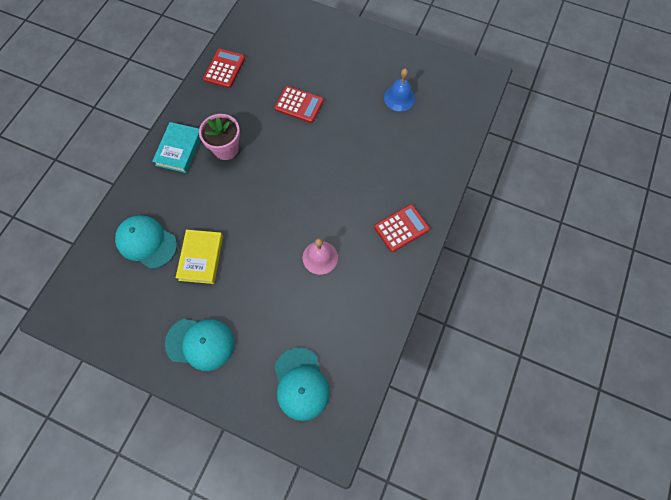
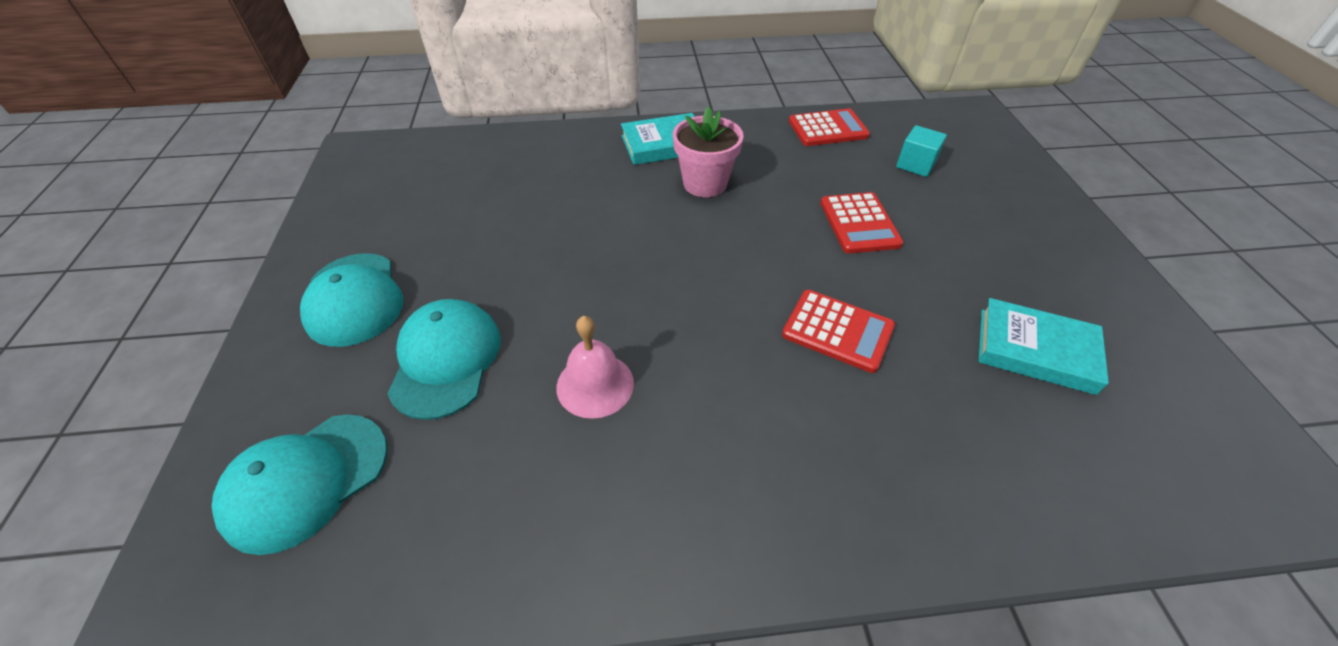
camera: 60 degrees right, 20 degrees down
turquoise cap [115,215,177,269] -> turquoise cap moved to [387,299,501,420]
yellow book [176,230,223,284] -> none
red calculator [374,204,430,252] -> red calculator moved to [782,290,895,373]
blue bell [384,69,415,111] -> turquoise book [979,298,1109,395]
none -> turquoise cube [896,125,947,177]

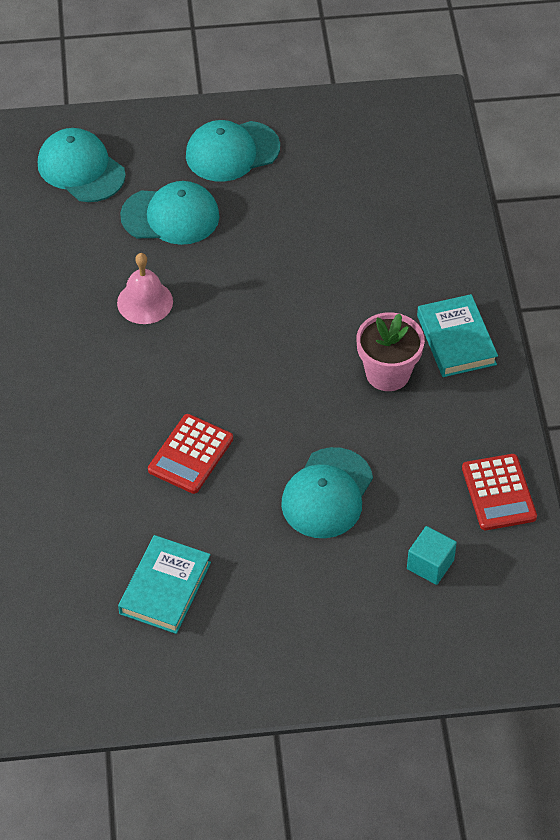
camera: 90 degrees right, 5 degrees up
red calculator [820,192,903,254] -> turquoise cap [281,447,373,538]

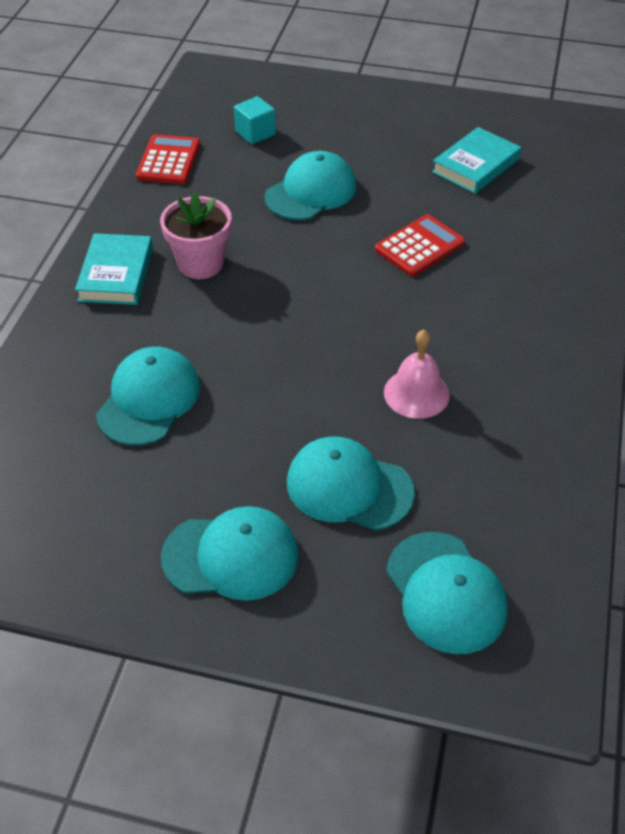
camera: 160 degrees left, 5 degrees down
none -> turquoise cap [96,347,200,446]

